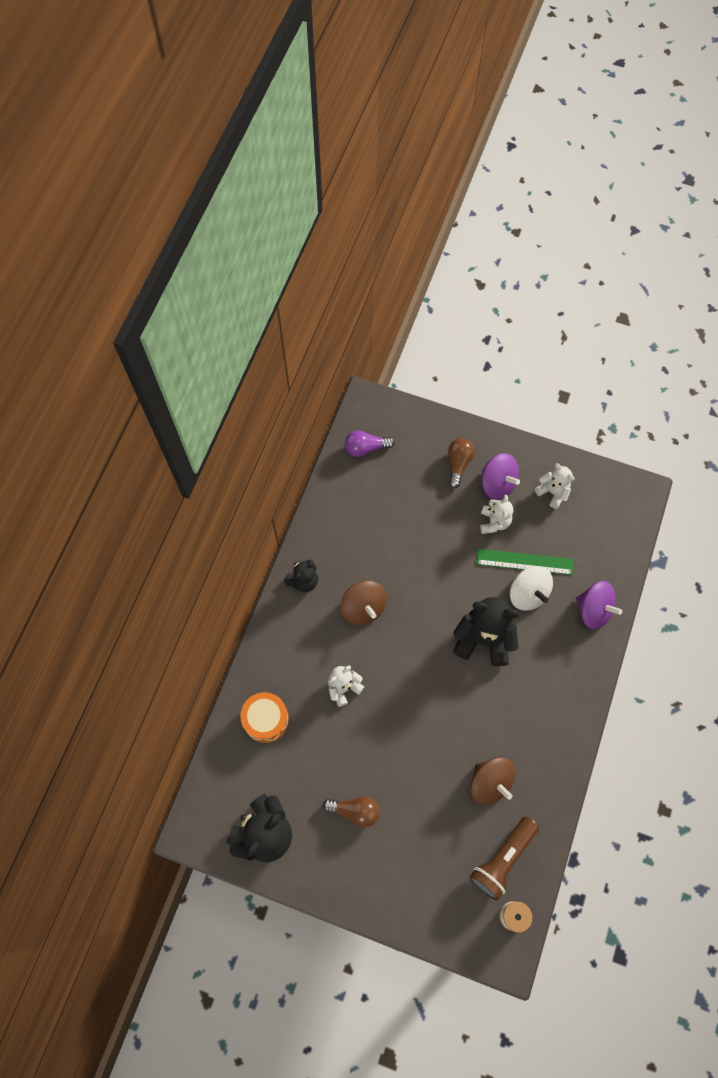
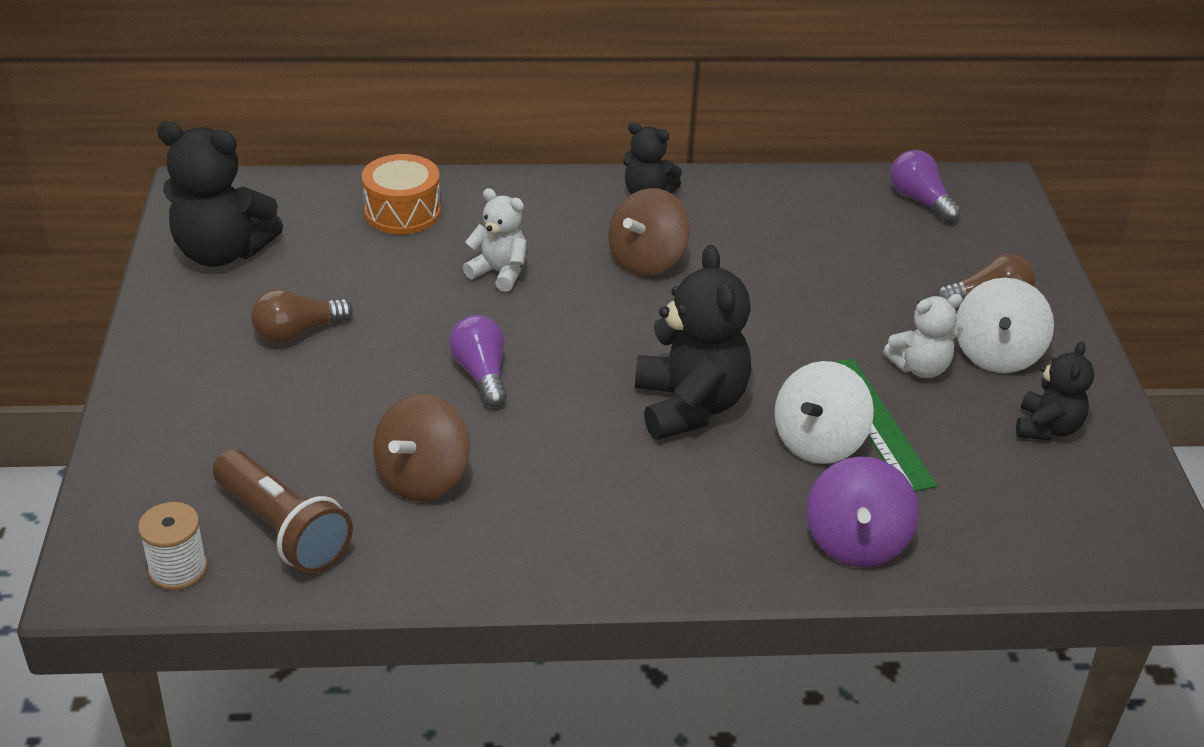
camera: 65 degrees right, 30 degrees down
brown light bulb [323,796,380,828] -> brown light bulb turned 75 degrees clockwise [251,289,353,343]
brown flashlight [469,816,539,901] -> brown flashlight turned 150 degrees counterclockwise [213,449,353,574]
purple spinning top [482,453,520,500] -> white spinning top [955,278,1054,373]
white teddy bear [535,463,575,509] -> black teddy bear [1016,341,1094,440]
none -> purple light bulb [449,315,507,407]

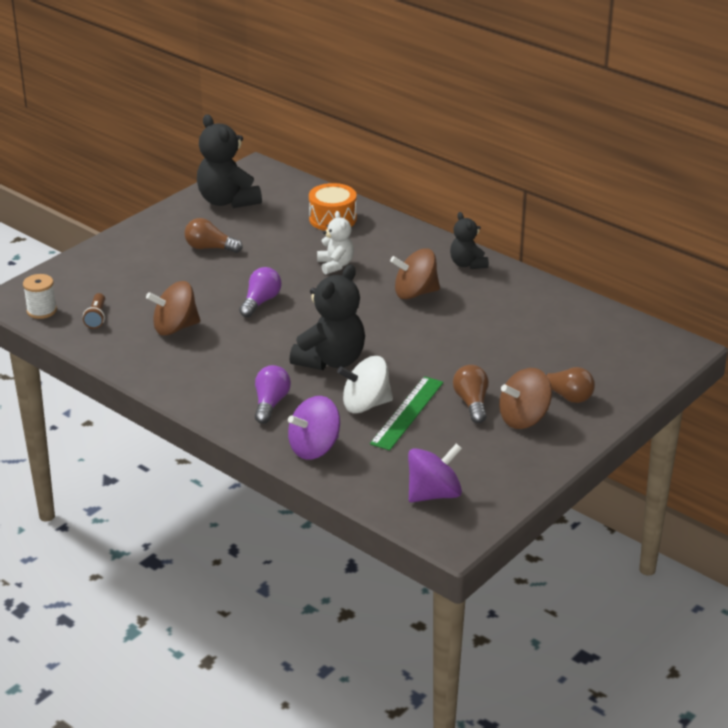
camera: 45 degrees right, 5 degrees down
brown flashlight [213,449,353,574] -> brown flashlight [83,293,105,329], size x0.54
white teddy bear [883,294,963,378] -> brown light bulb [453,365,489,423]
purple light bulb [890,150,961,222] -> purple light bulb moved to [255,365,291,424]
white spinning top [955,278,1054,373] -> brown spinning top [499,368,552,429]
black teddy bear [1016,341,1094,440] -> none
none -> purple spinning top [408,443,462,502]

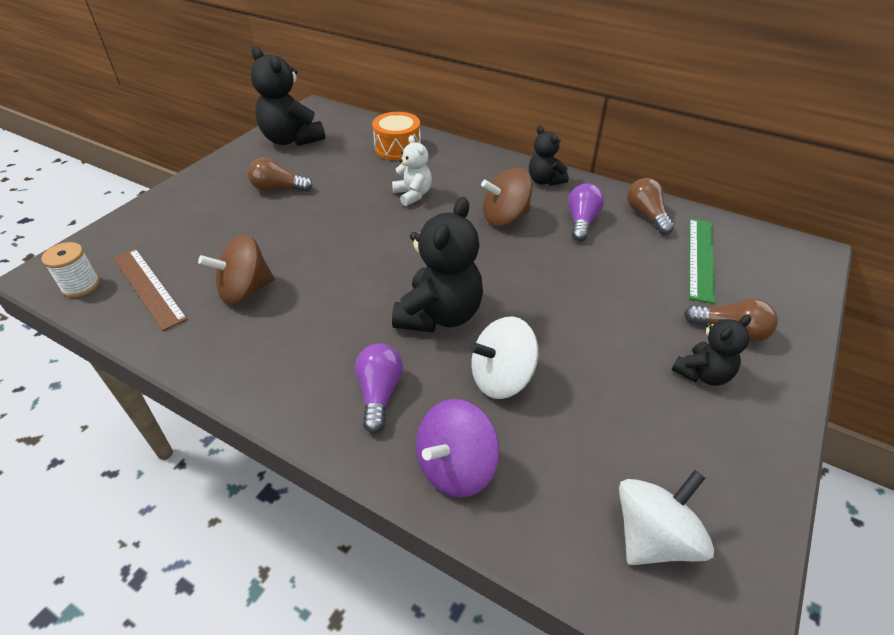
camera: 10 degrees left, 10 degrees up
brown flashlight [83,293,105,329] -> brown ruler [113,249,188,331]
purple light bulb [239,267,282,317] -> purple light bulb moved to [568,183,604,241]
green ruler [370,376,444,451] -> green ruler moved to [689,219,715,304]
purple spinning top [408,443,462,502] -> white spinning top [619,470,714,565]
brown light bulb [453,365,489,423] -> brown light bulb moved to [627,178,674,235]
brown spinning top [499,368,552,429] -> black teddy bear [672,315,751,385]

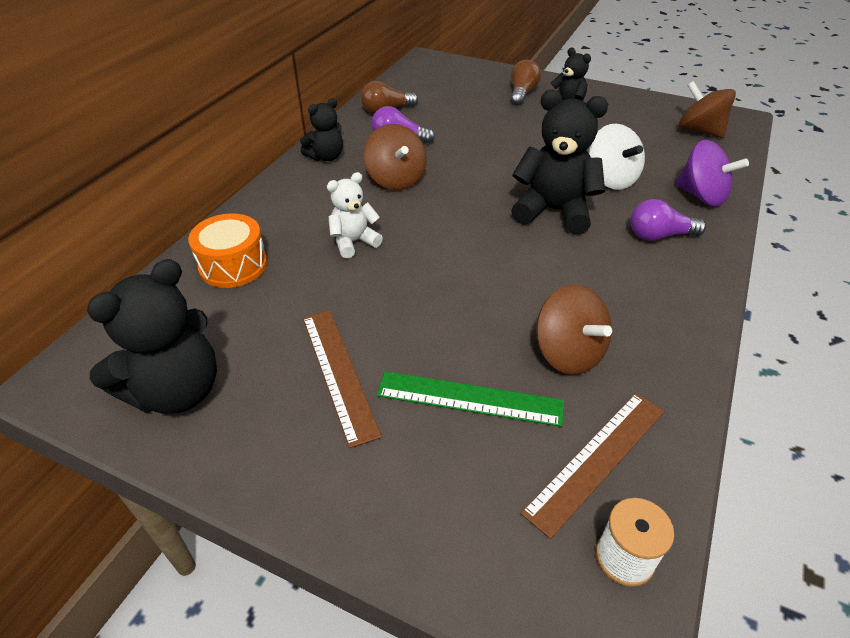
camera: 95 degrees left, 0 degrees up
brown light bulb [248,157,313,192] -> brown ruler [303,311,382,448]
white spinning top [619,470,714,565] -> brown spinning top [679,81,736,138]
green ruler [689,219,715,304] -> green ruler moved to [377,371,564,427]

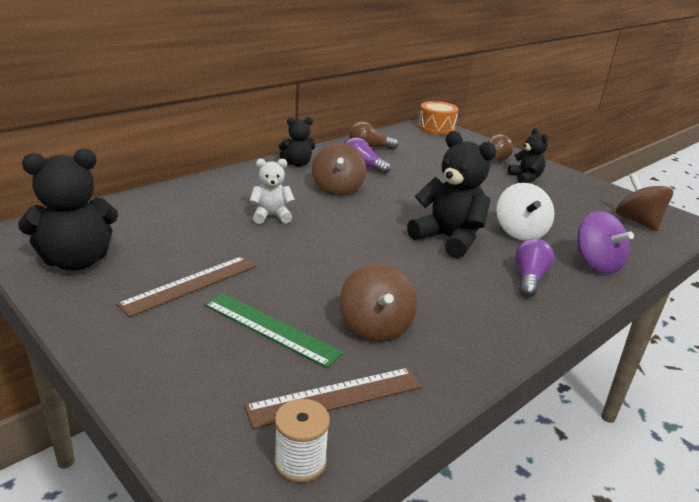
camera: 20 degrees right, 15 degrees down
orange drum [188,213,267,288] -> orange drum moved to [418,101,459,135]
brown ruler [303,311,382,448] -> brown ruler turned 45 degrees clockwise [116,256,256,317]
purple light bulb [630,199,706,241] -> purple light bulb turned 90 degrees clockwise [515,238,554,297]

